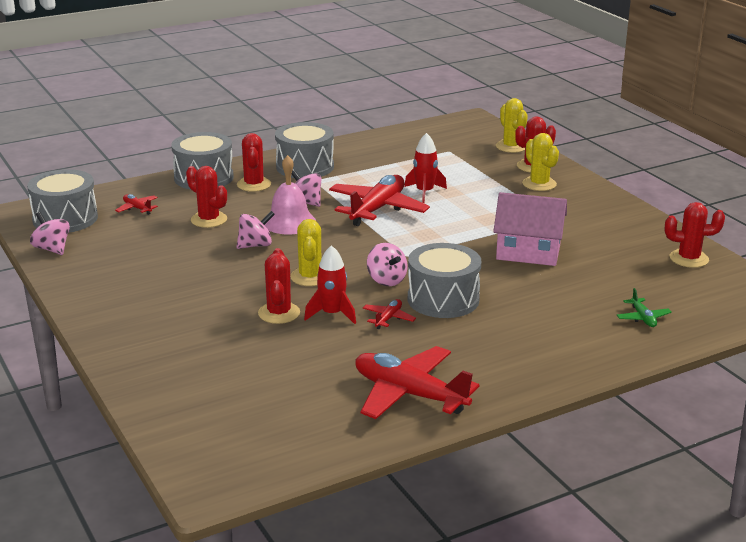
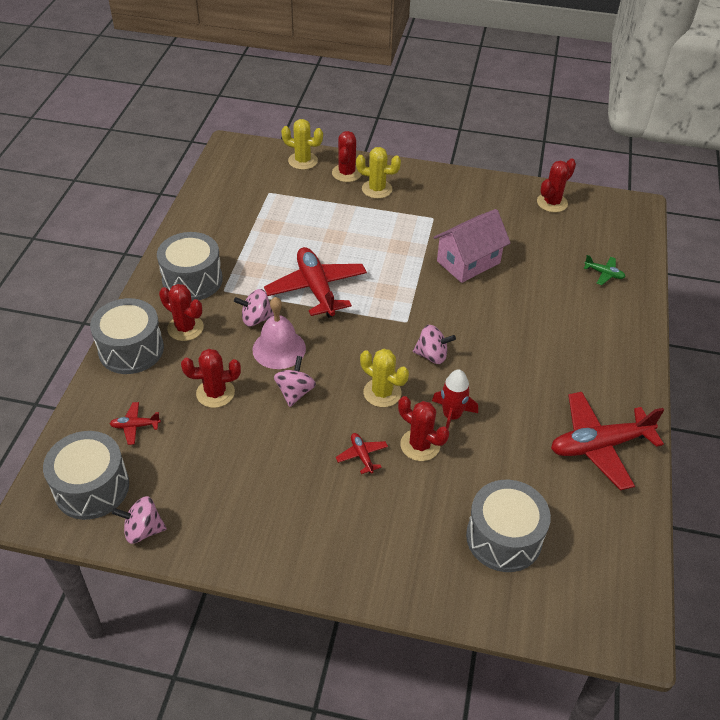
camera: 50 degrees left, 20 degrees up
red plane [363,299,416,329] -> red plane moved to [336,433,388,474]
red rocket [404,133,447,203] -> none
grey drum [408,243,481,318] -> grey drum moved to [466,480,551,572]

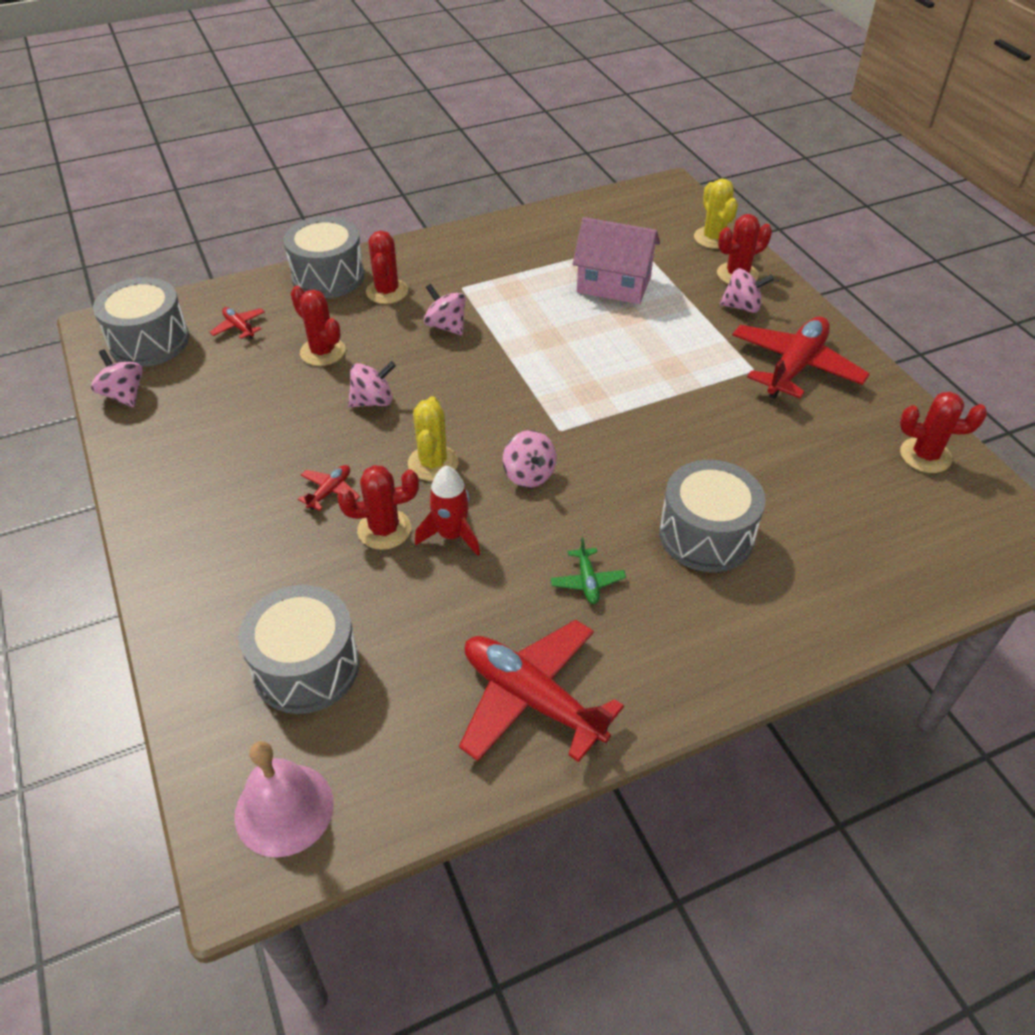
camera: 55 degrees right, 0 degrees up
grey drum [157,232,223,301] -> grey drum moved to [659,460,766,572]
pink bell [252,297,306,369] -> pink bell moved to [235,741,334,857]
red plane [264,247,367,318] -> red plane moved to [732,317,870,399]
yellow cactus [356,147,401,199] -> pink spinning top [719,268,774,313]
red cactus [398,396,449,461] -> red cactus turned 75 degrees clockwise [337,465,419,550]
pink house [433,209,511,283] -> pink house moved to [573,217,660,304]
green plane [584,255,626,285] -> green plane moved to [551,537,626,604]

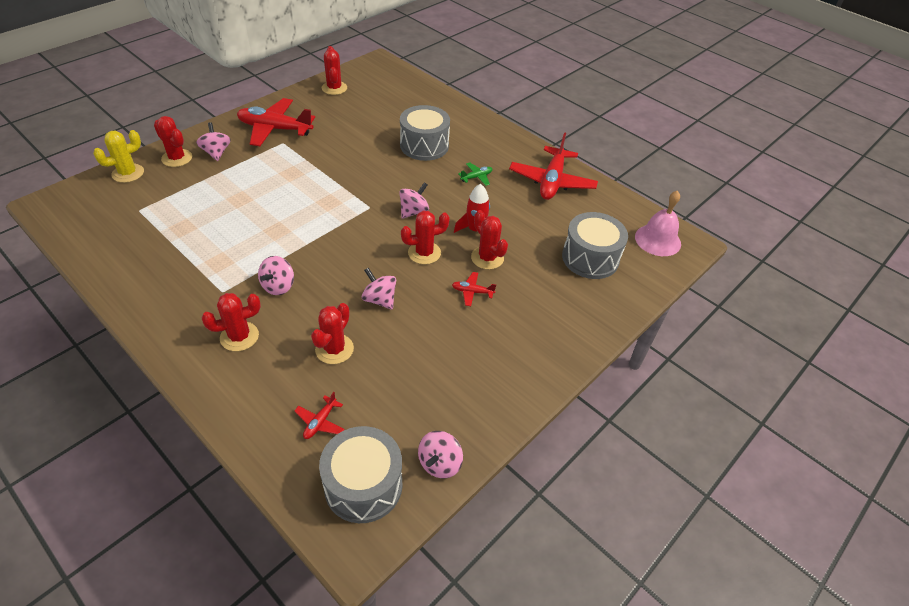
camera: 115 degrees left, 0 degrees up
grey drum [283,216,365,298] -> none
yellow cactus [408,396,458,481] -> red cactus [401,211,450,265]
pink house [573,217,660,304] -> none

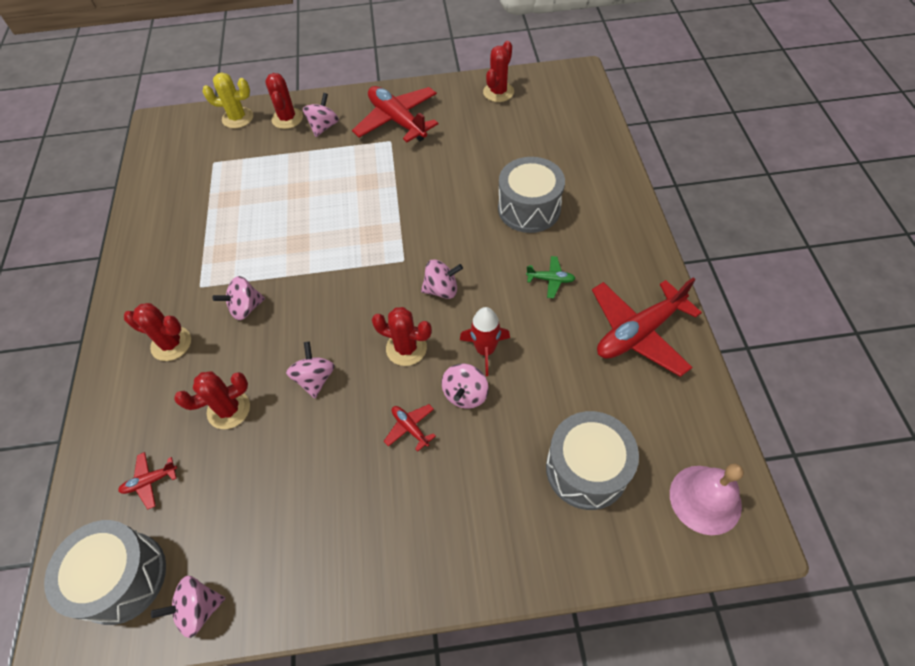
camera: 45 degrees right, 10 degrees up
red cactus [471,210,508,270] -> pink spinning top [441,363,489,409]

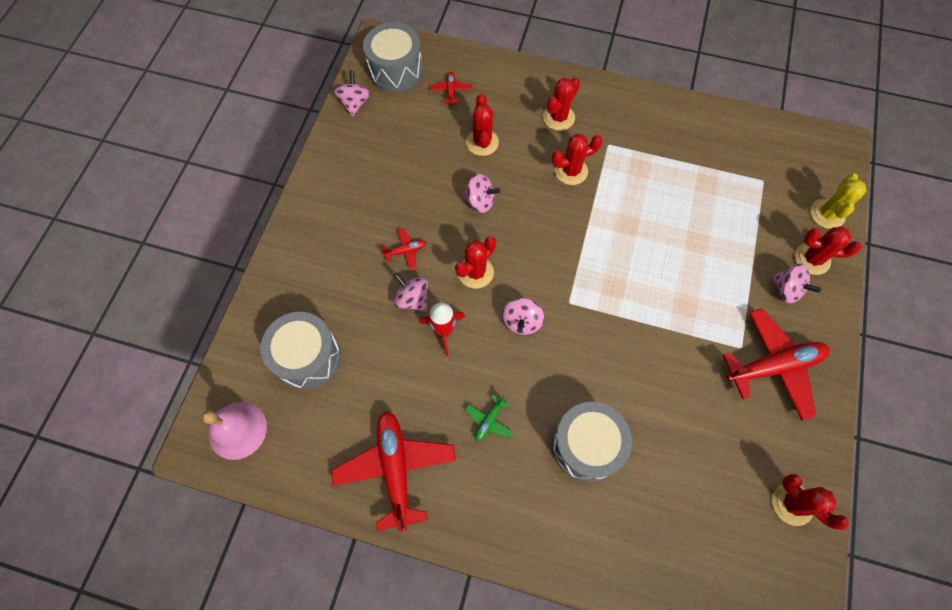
camera: 110 degrees right, 10 degrees up
pink spinning top [213,276,265,320] -> red cactus [551,134,602,185]

